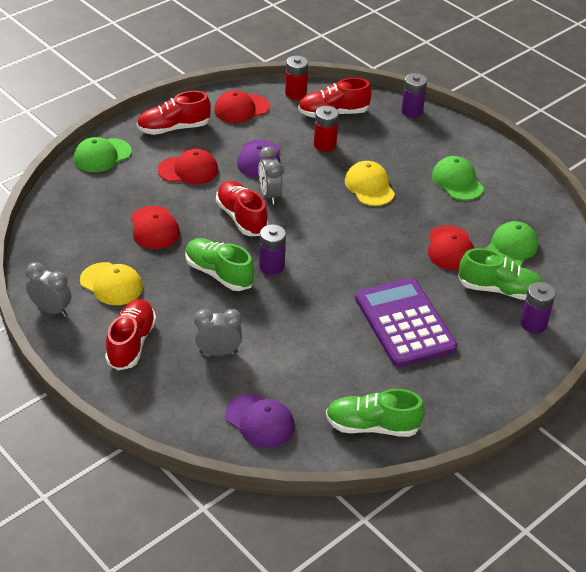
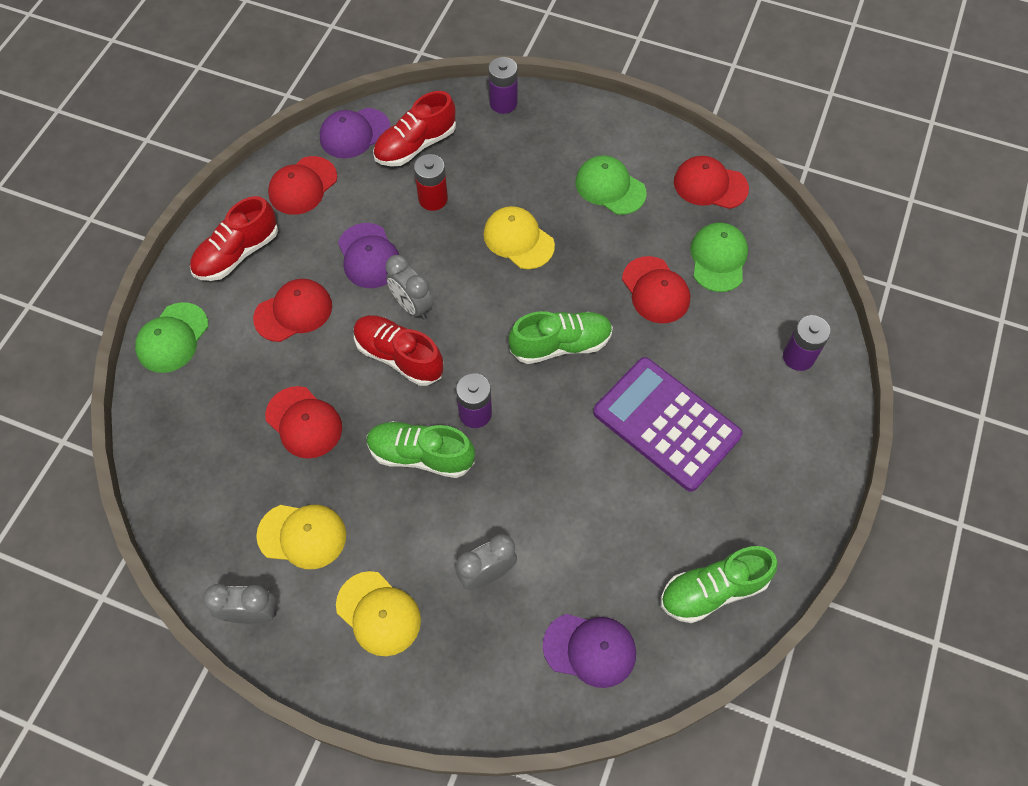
camera: 25 degrees left, 20 degrees up
red shoe [105,299,156,370] -> yellow cap [336,571,421,656]
red battery [285,56,308,100] -> purple cap [320,108,390,158]
green shoe [458,248,543,300] -> green shoe moved to [509,311,613,364]
none -> red cap [674,156,749,209]

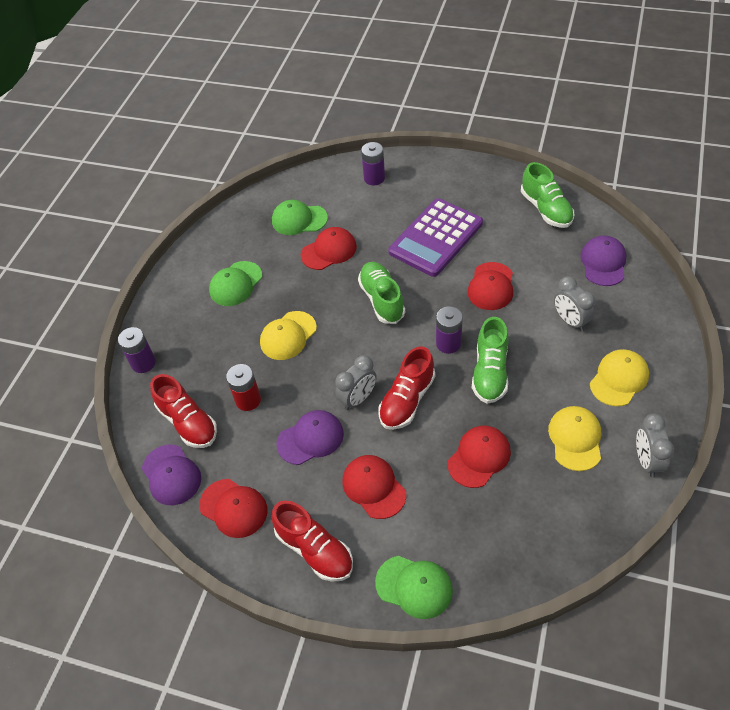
camera: 90 degrees left, 10 degrees down
red cap [674,156,749,209] -> red cap moved to [468,262,513,310]

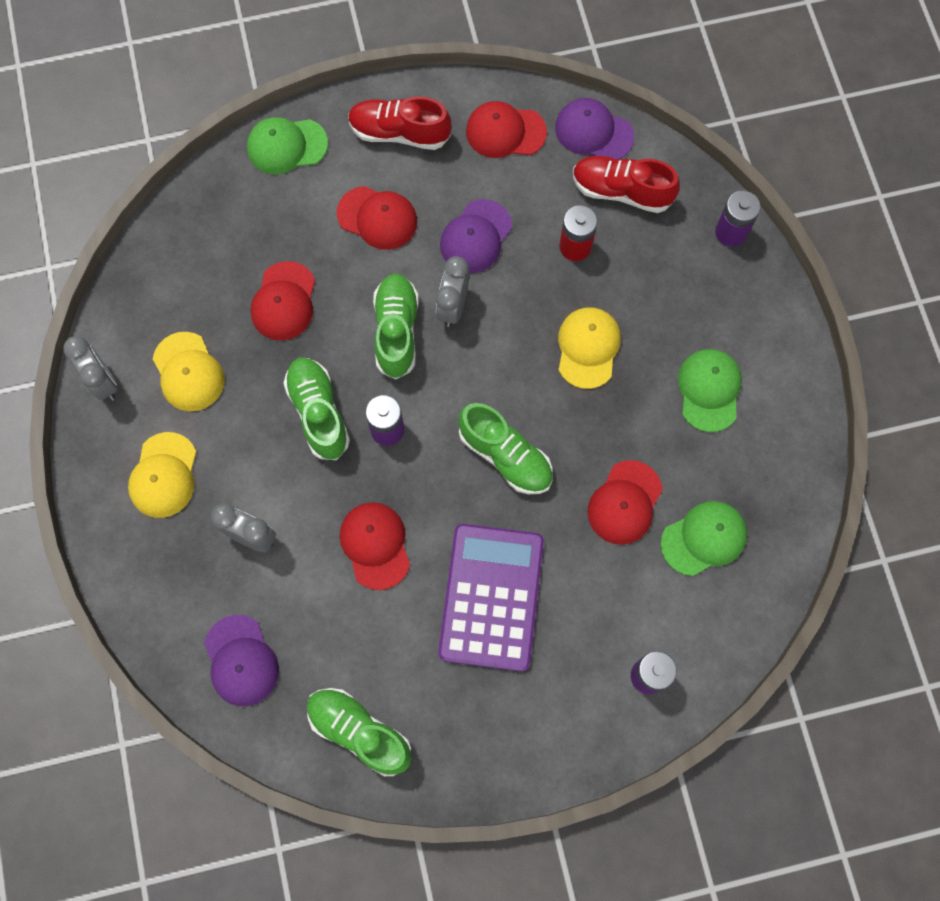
camera: 145 degrees right, 20 degrees up
red shoe [378,346,435,430] -> green shoe [373,274,419,379]

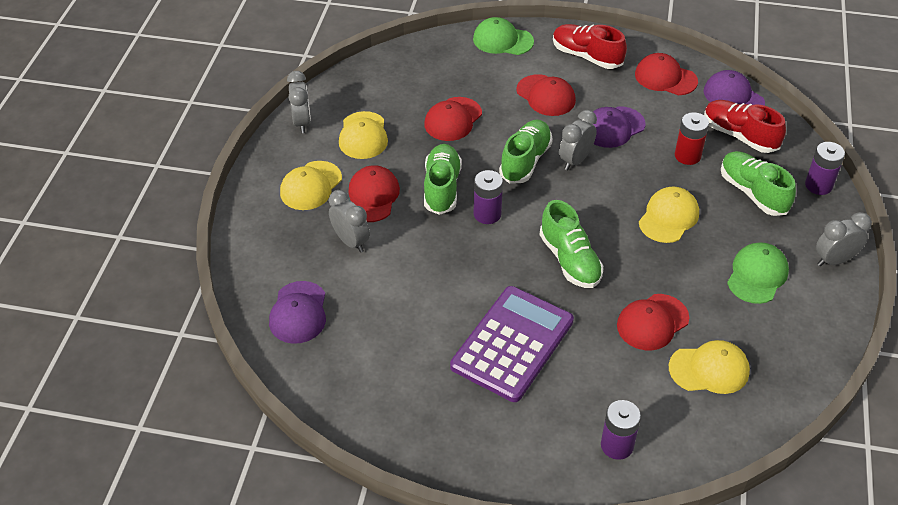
camera: 25 degrees right, 25 degrees down
green shoe [307,688,411,776] -> green shoe moved to [721,151,796,216]
red cap [340,502,410,590] -> red cap moved to [348,165,400,222]
green cap [661,501,747,576] -> yellow cap [669,340,750,394]
none -> grey clock [816,212,872,266]

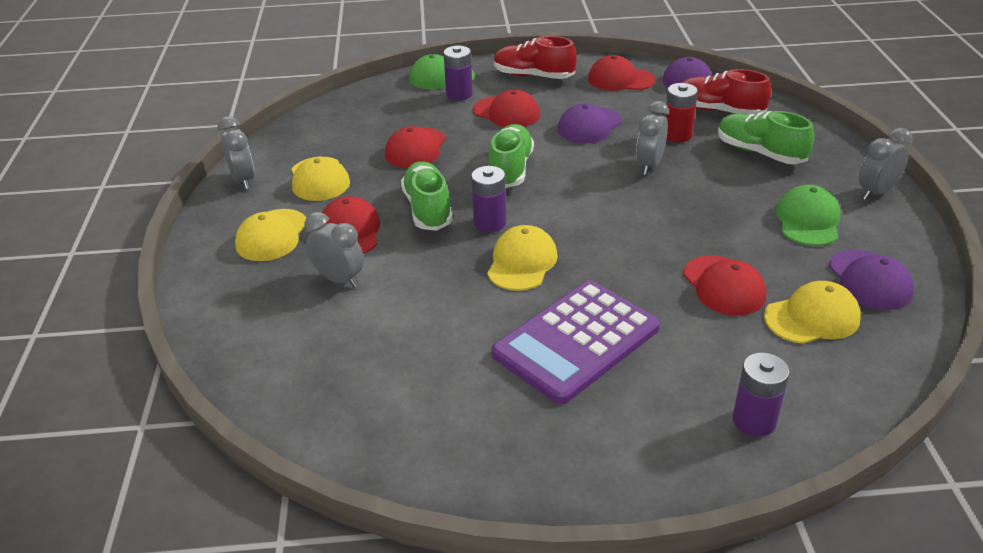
camera: 15 degrees left, 10 degrees down
purple cap [269,281,326,344] -> purple cap moved to [829,249,914,310]
purple calculator [450,286,574,402] -> purple calculator turned 150 degrees counterclockwise [491,280,660,404]
green shoe [539,200,603,288] -> none
grey clock [559,110,597,170] -> grey clock moved to [636,101,669,175]
red cap [617,294,689,350] -> red cap turned 60 degrees counterclockwise [683,255,766,316]
yellow cap [639,187,699,243] -> yellow cap moved to [487,225,558,291]
purple battery [805,142,845,195] -> purple battery moved to [443,46,473,101]

